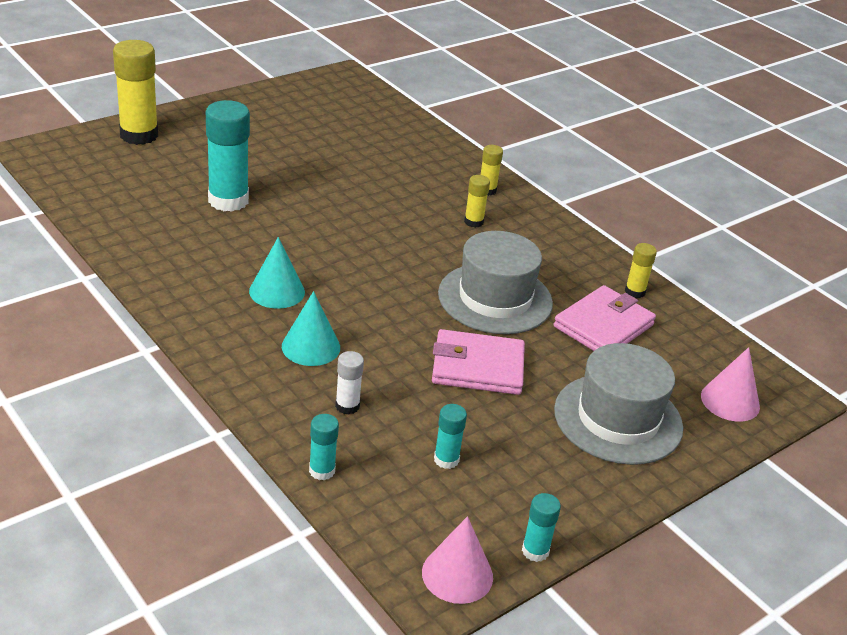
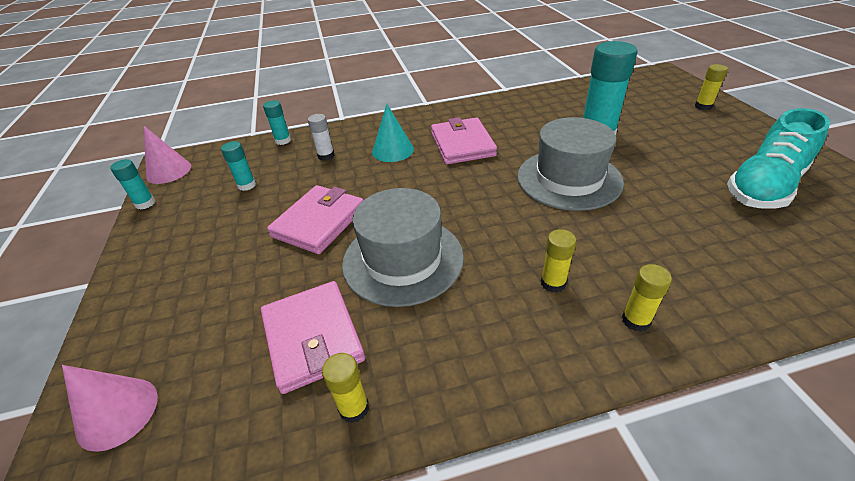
camera: 120 degrees right, 5 degrees up
yellow glue stick [113,40,158,145] -> yellow glue stick [695,64,728,110], size x0.49
turquoise cone [249,237,305,309] -> pink wallet [431,117,497,164]
grey hat [554,343,683,465] -> grey hat moved to [517,117,624,211]
none -> turquoise shoe [727,108,830,209]

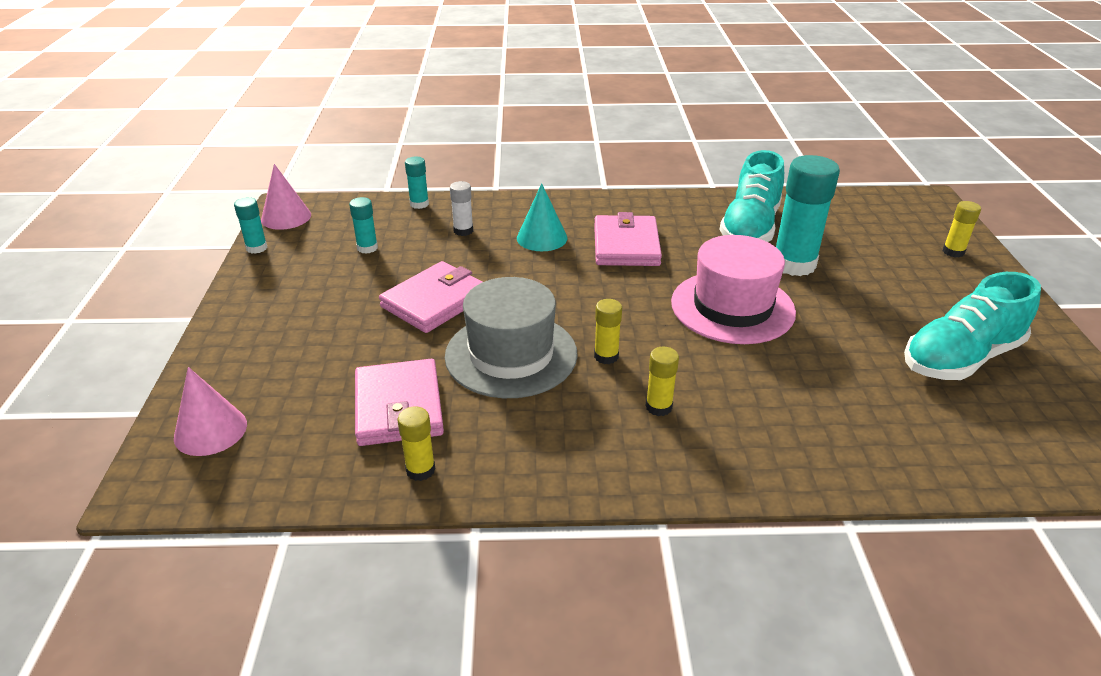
camera: 10 degrees right, 5 degrees down
grey hat [517,117,624,211] -> pink hat [671,235,796,344]
yellow glue stick [622,264,672,332] -> yellow glue stick moved to [594,299,622,364]
none -> turquoise shoe [720,150,784,242]

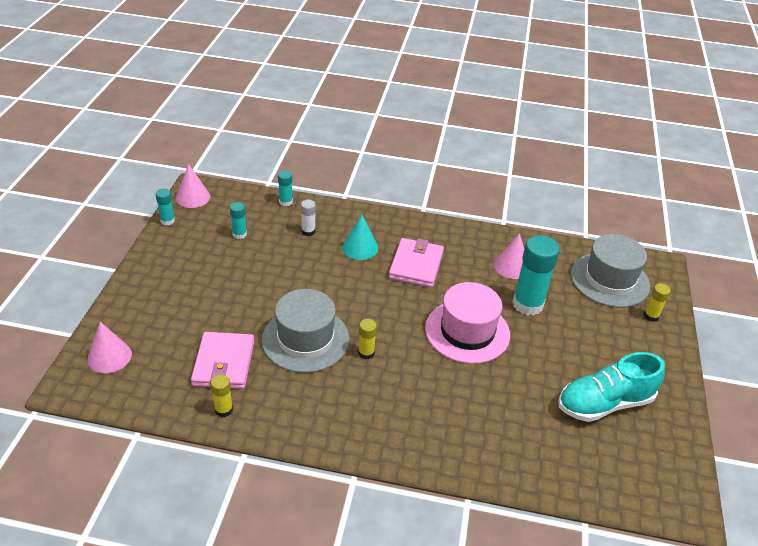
camera: 10 degrees right, 5 degrees up
pink wallet [379,261,482,333] -> none
yellow glue stick [646,346,679,416] -> none
turquoise shoe [720,150,784,242] -> pink cone [494,233,524,279]
none -> grey hat [571,234,650,308]

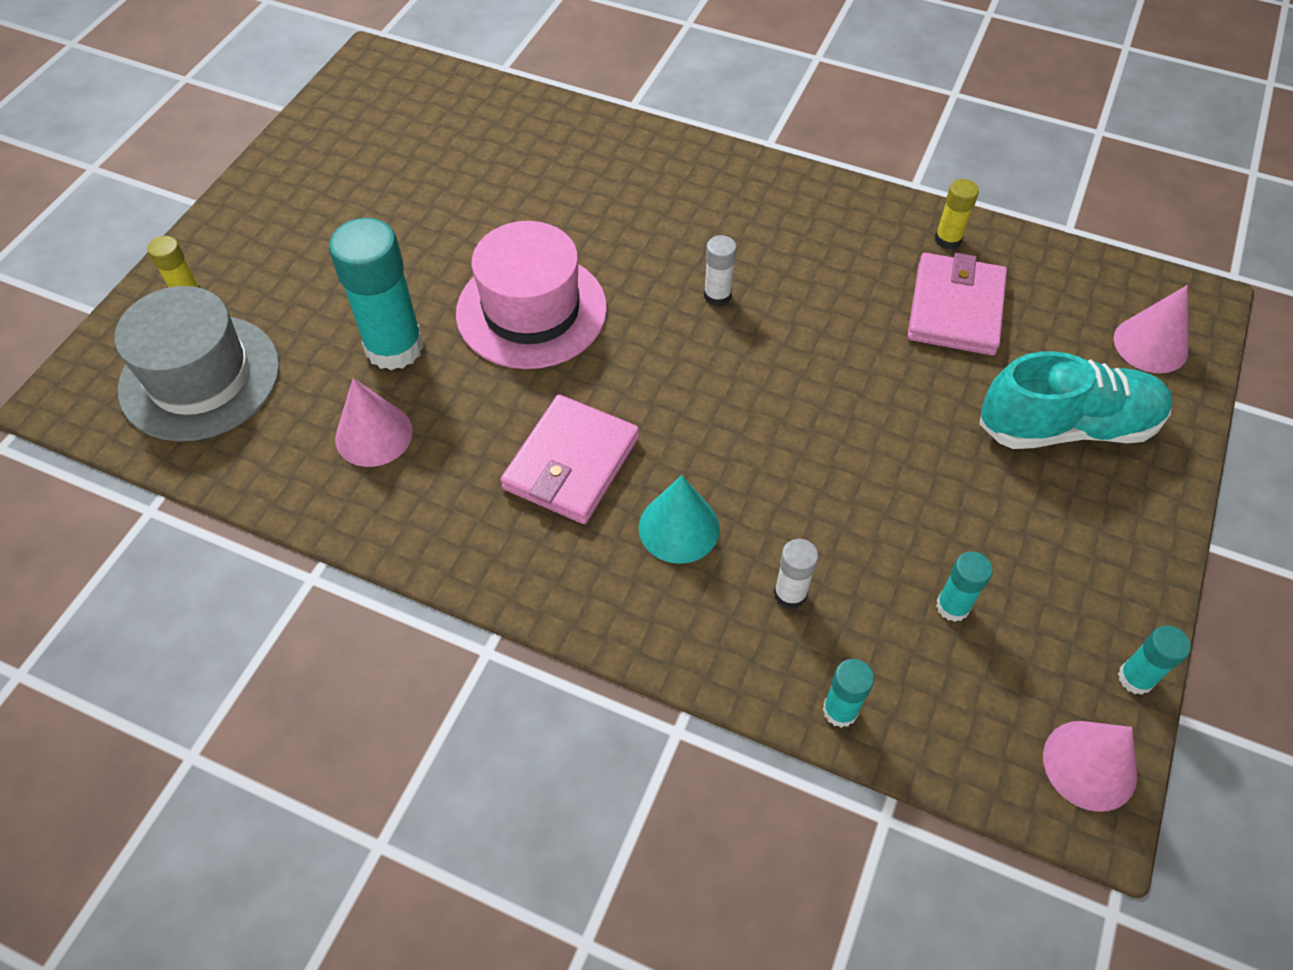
camera: 165 degrees left, 15 degrees up
grey hat [262,289,350,373] -> none
yellow glue stick [358,319,377,359] -> white glue stick [704,235,737,307]
turquoise shoe [558,352,665,422] -> turquoise shoe moved to [979,351,1173,449]

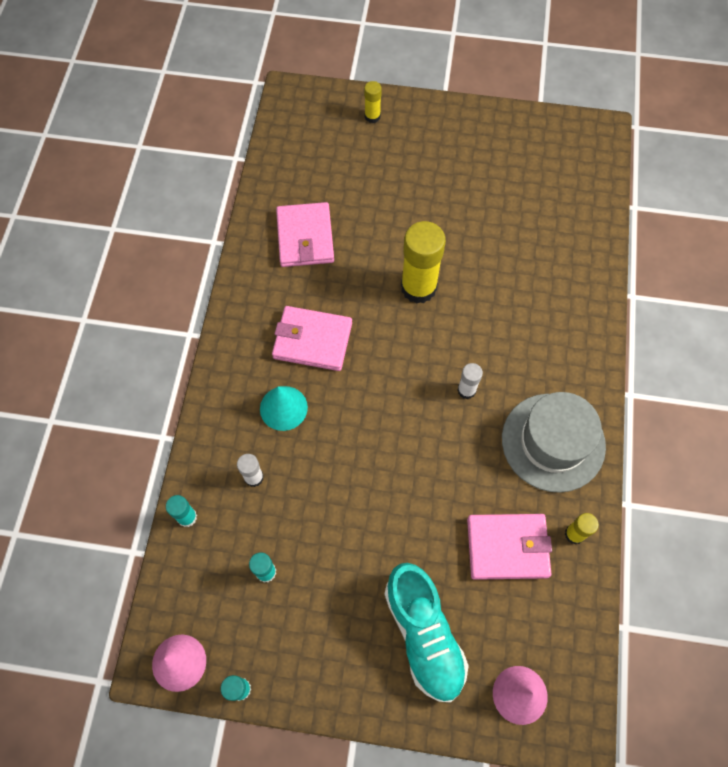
camera: 75 degrees right, 10 degrees up
grey hat [115,286,280,442] -> grey hat moved to [502,392,606,493]
turquoise glue stick [329,218,424,370] -> none
pink cone [335,378,413,467] -> pink wallet [276,202,334,267]
pink hat [456,221,607,369] -> yellow glue stick [401,221,446,304]

